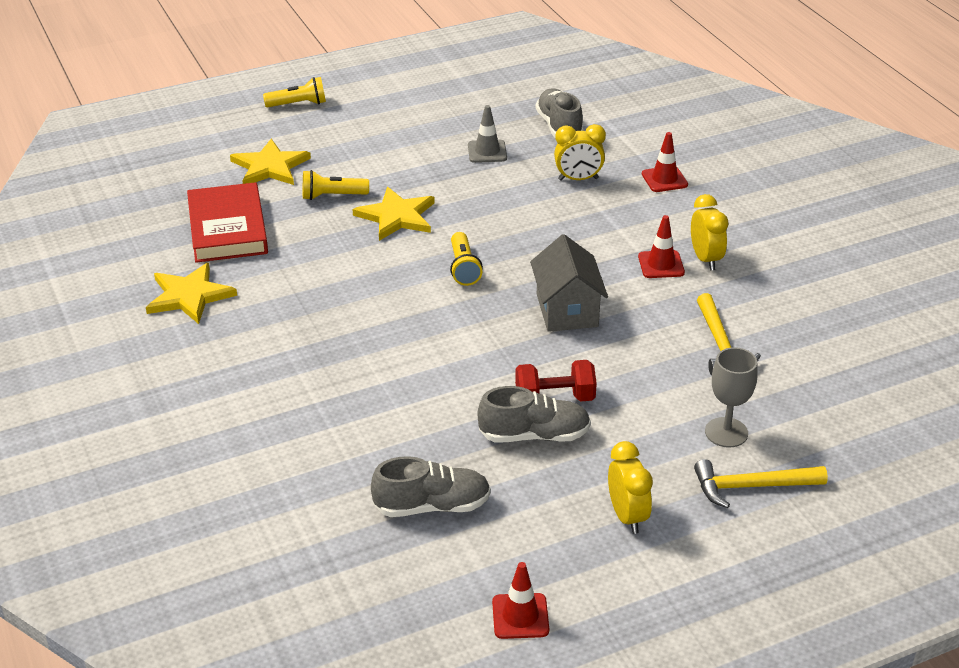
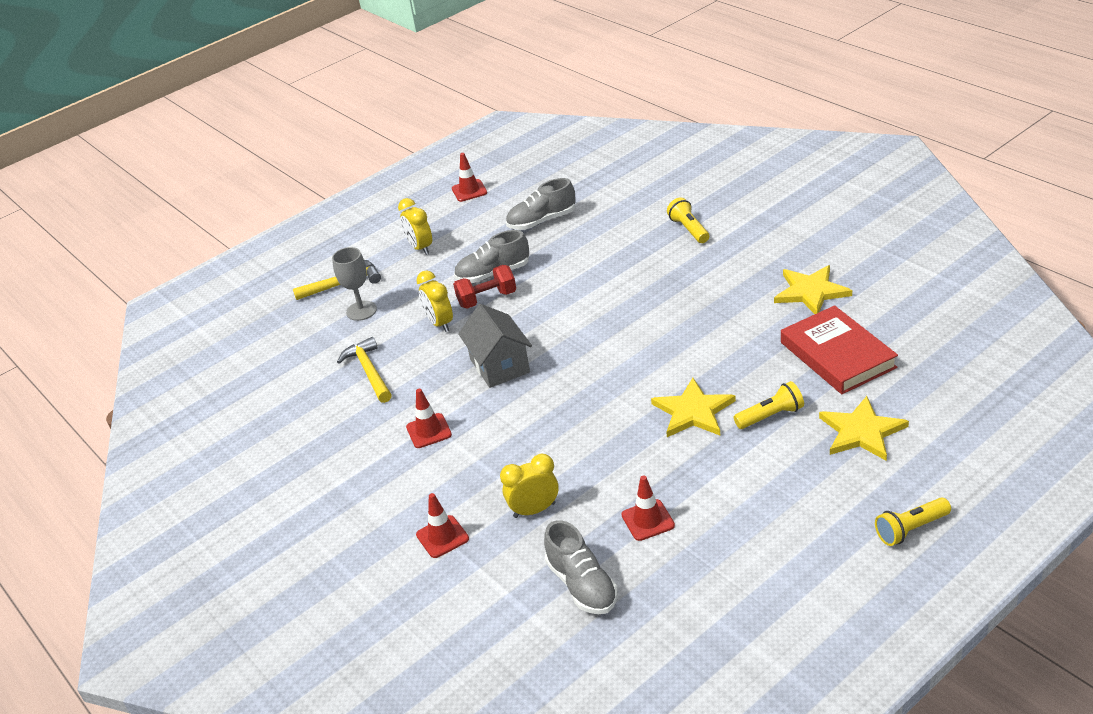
camera: 170 degrees right, 0 degrees up
yellow flashlight [450,232,483,286] -> yellow flashlight moved to [667,198,709,243]
grey traffic cone [468,105,507,163] -> red traffic cone [621,475,675,541]
yellow clock [691,194,728,270] -> yellow clock moved to [416,270,453,332]

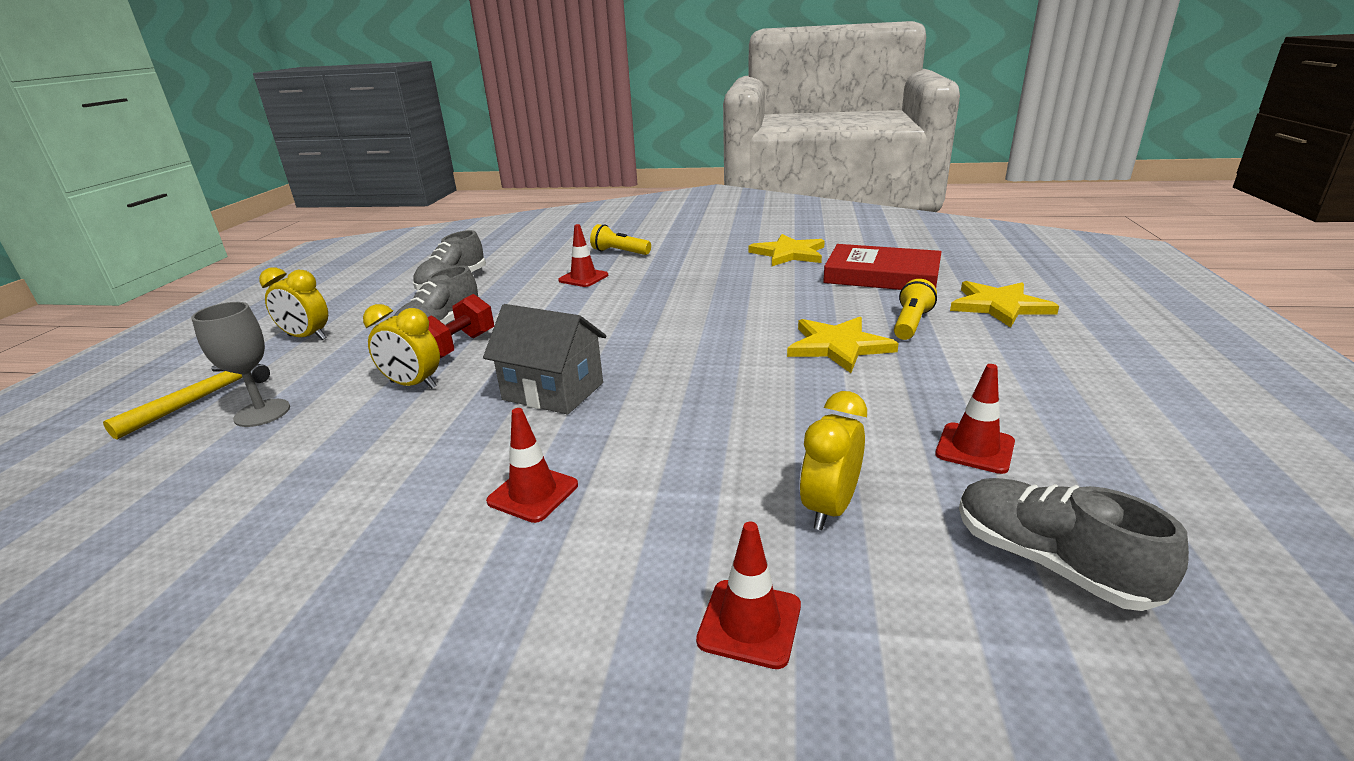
camera: 45 degrees left, 10 degrees down
yellow hammer [337,337,392,403] -> none
red traffic cone [452,153,487,202] -> red traffic cone moved to [558,224,608,287]
grey shoe [544,520,618,614] -> grey shoe turned 150 degrees counterclockwise [959,478,1189,611]
yellow flashlight [875,498,951,546] -> none

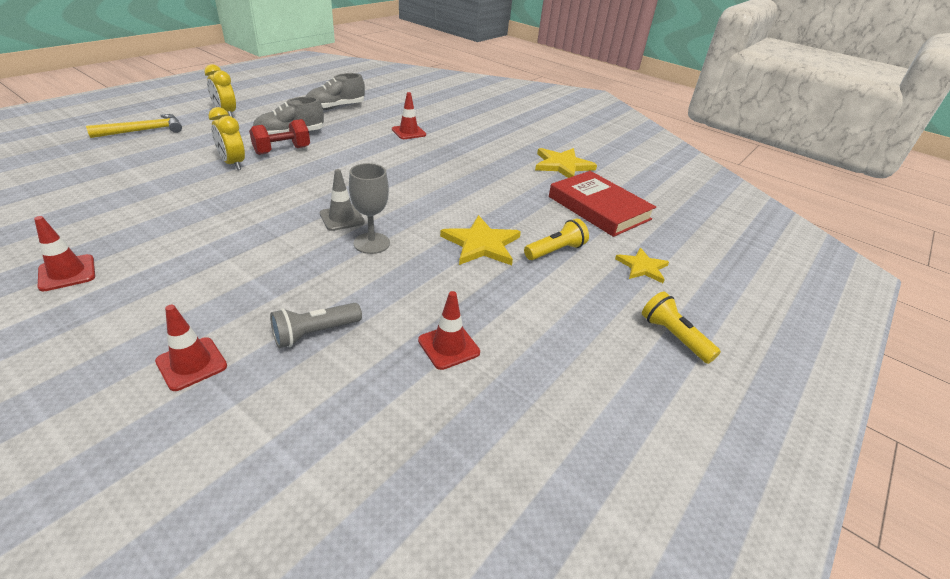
camera: 25 degrees right, 10 degrees up
grey goblet [191,302,290,427] -> grey goblet moved to [349,163,390,254]
grey house [483,304,606,414] -> none
red traffic cone [486,408,578,523] -> red traffic cone moved to [34,216,95,291]
yellow flashlight [590,224,651,255] -> yellow flashlight moved to [642,292,721,364]
yellow clock [799,391,867,530] -> grey flashlight [270,303,362,348]
yellow star [950,281,1059,328] -> yellow star [615,248,669,283], size x0.64
grey shoe [959,478,1189,611] -> none
none -> grey traffic cone [320,169,365,231]

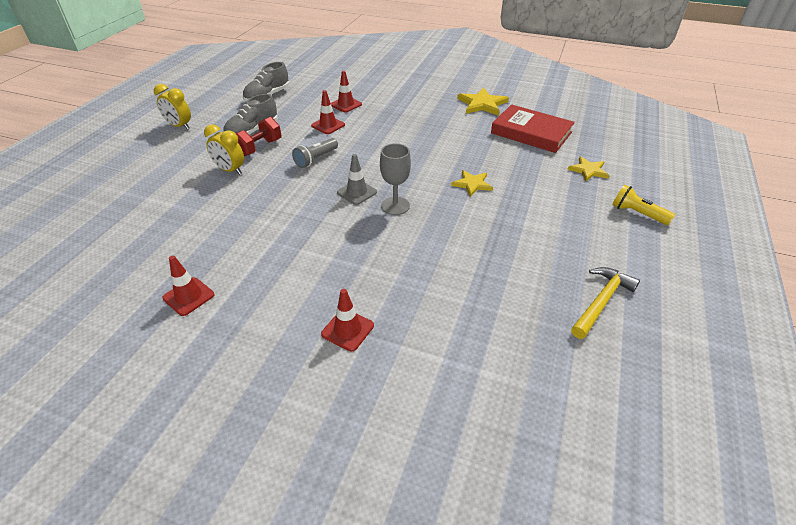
camera: 15 degrees left, 5 degrees up
yellow hammer [86,114,182,138] -> yellow hammer moved to [571,267,640,339]
grey flashlight [270,303,362,348] -> grey flashlight moved to [292,138,338,168]
red traffic cone [418,291,480,370] -> red traffic cone moved to [311,90,345,134]
yellow star [440,215,521,265] -> yellow star [451,170,493,197], size x0.64
yellow flashlight [524,219,589,260] -> none

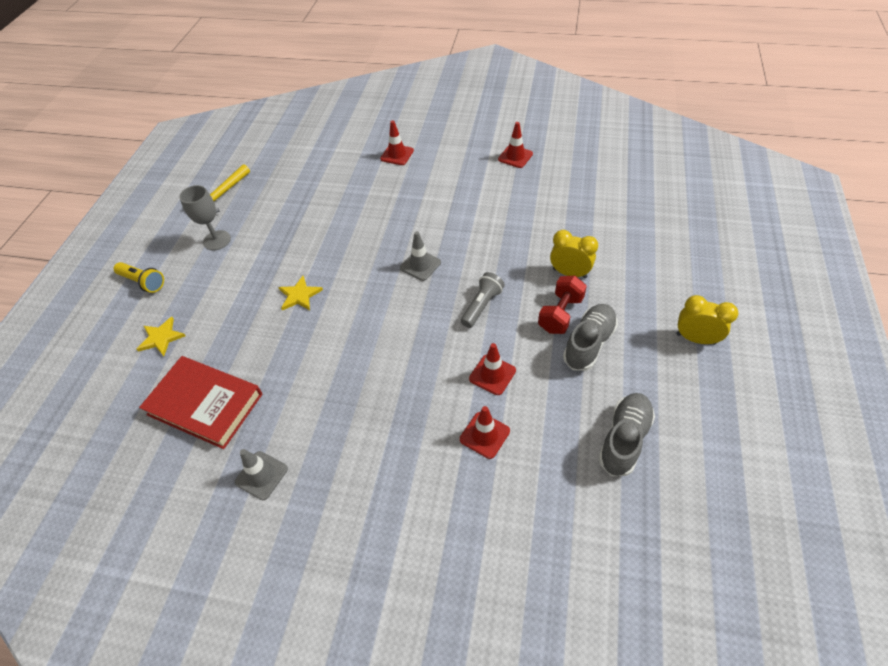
camera: 175 degrees right, 10 degrees up
grey goblet [380,143,411,215] -> grey goblet moved to [179,185,231,250]
yellow star [457,88,509,116] -> grey traffic cone [235,449,288,500]

